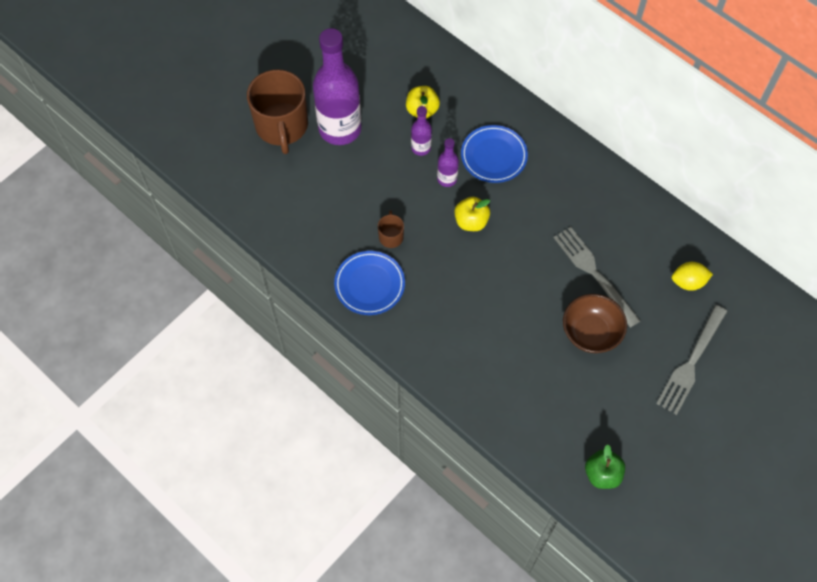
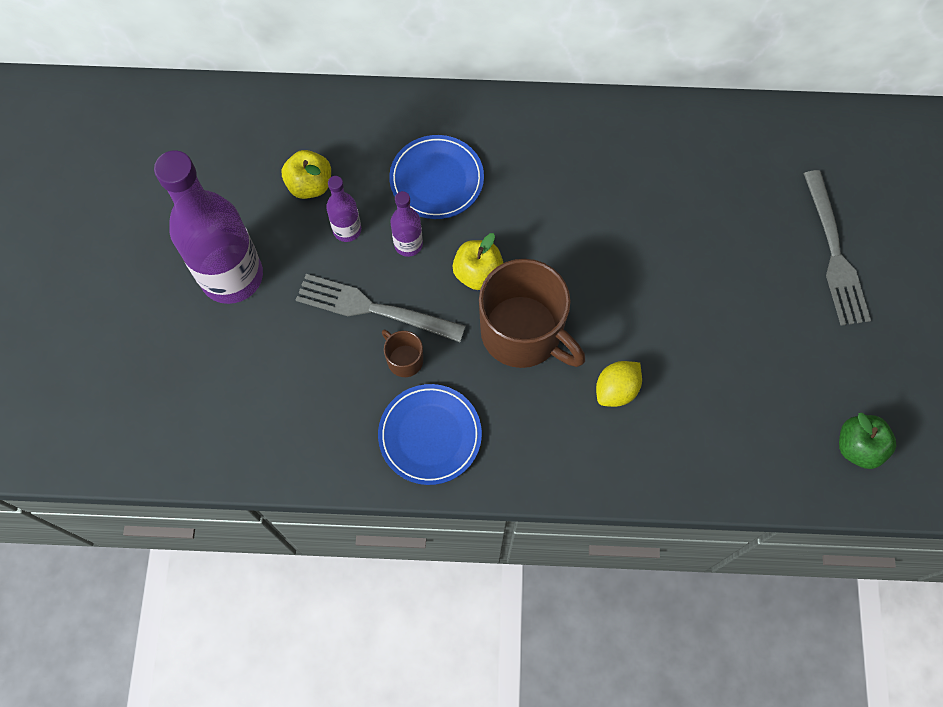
camera: 40 degrees left, 5 degrees up
brown mug [247,69,308,154] -> brown mug moved to [479,259,585,368]
grey fork [553,227,641,328] -> grey fork moved to [296,274,465,342]
brown bowl [563,294,627,353] -> none
yellow lemon [672,262,713,291] -> yellow lemon moved to [596,361,642,407]

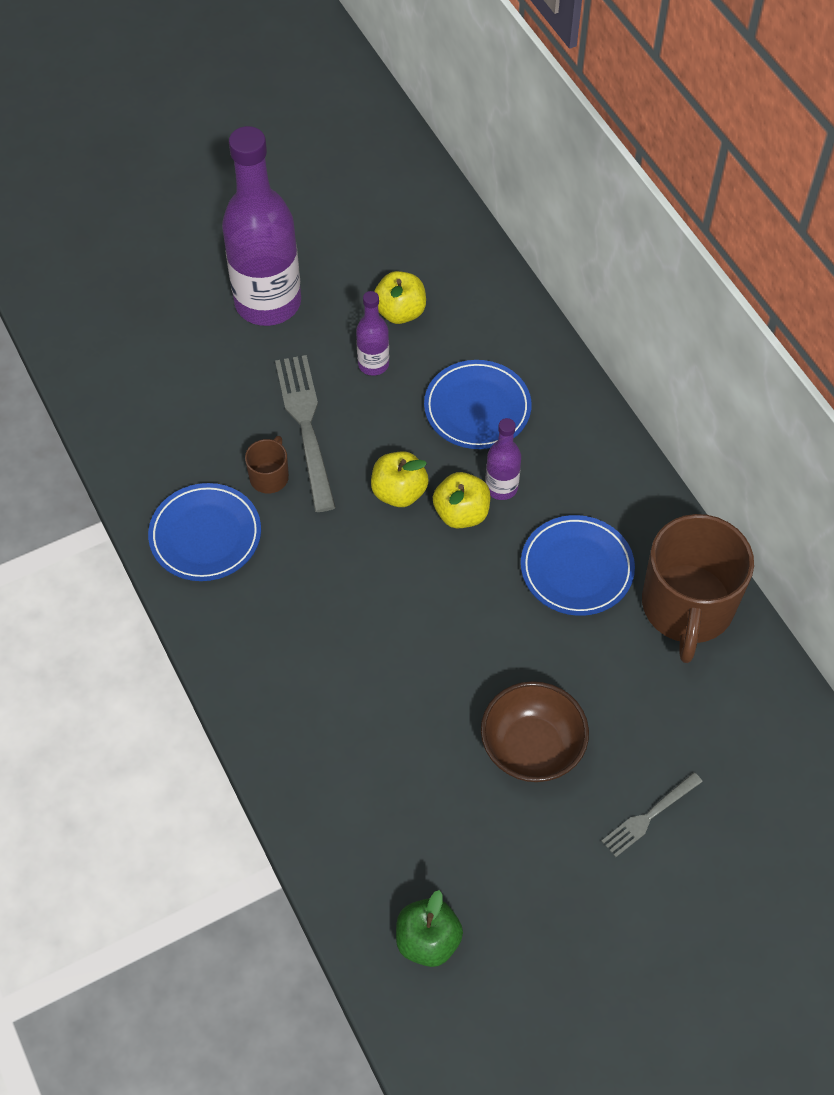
camera: 60 degrees right, 10 degrees down
purple bottle [390,191,423,257] -> purple bottle moved to [486,418,521,500]
brown mug [479,259,585,368] -> brown mug moved to [642,514,754,663]
yellow lemon [596,361,642,407] -> none
grey fork [803,170,871,326] -> grey fork [602,772,703,857], size x0.57
none -> yellow apple [433,472,491,528]
none -> brown bowl [481,681,589,782]
none -> blue plate [521,515,635,616]

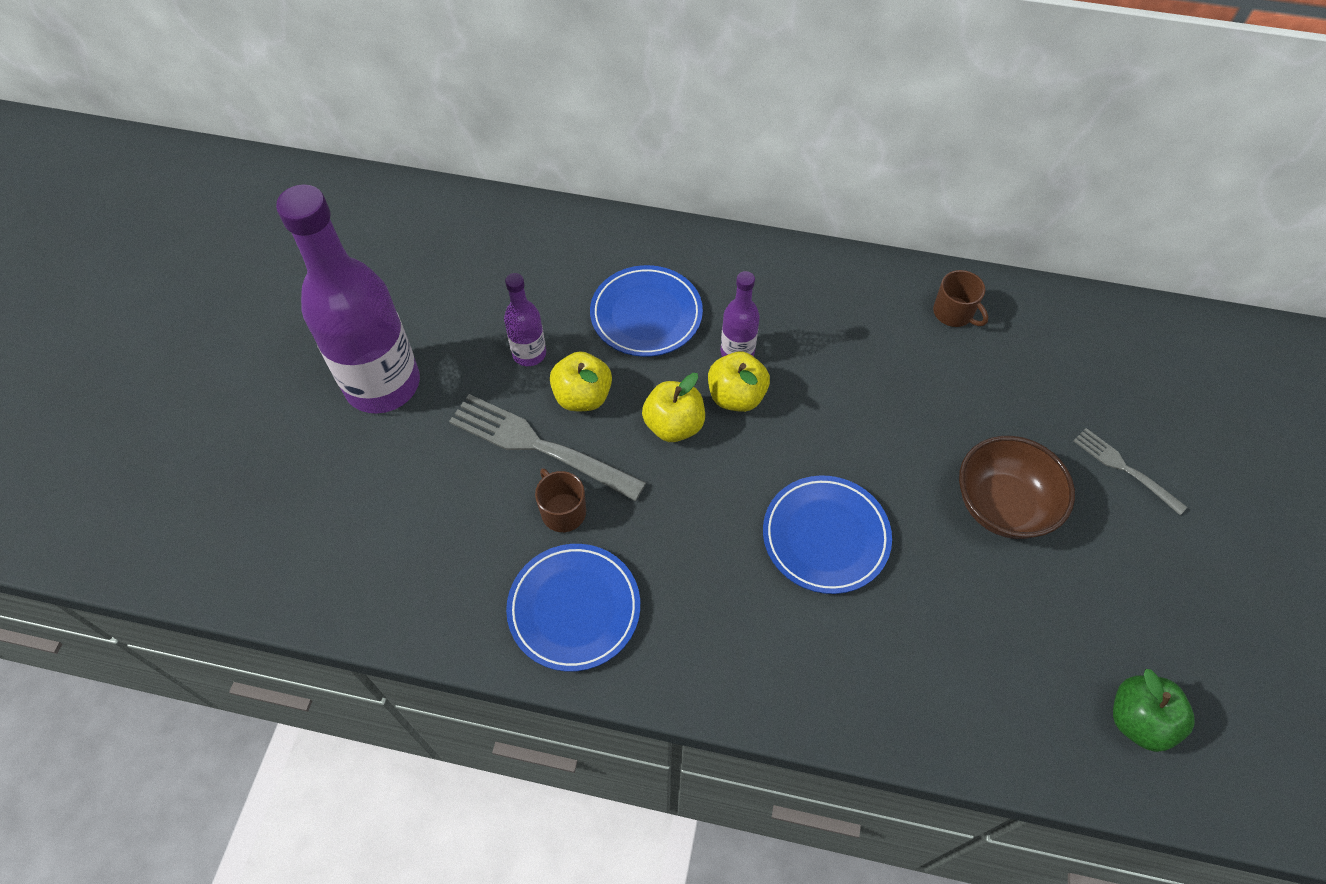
camera: 50 degrees left, 0 degrees up
yellow apple [374,271,426,324] -> yellow apple moved to [550,351,612,411]
blue plate [521,515,635,616] -> blue plate moved to [763,475,892,594]
grey fork [602,772,703,857] -> grey fork turned 135 degrees clockwise [1074,428,1187,515]
brown mug [642,514,754,663] -> brown mug [933,270,988,327], size x0.44

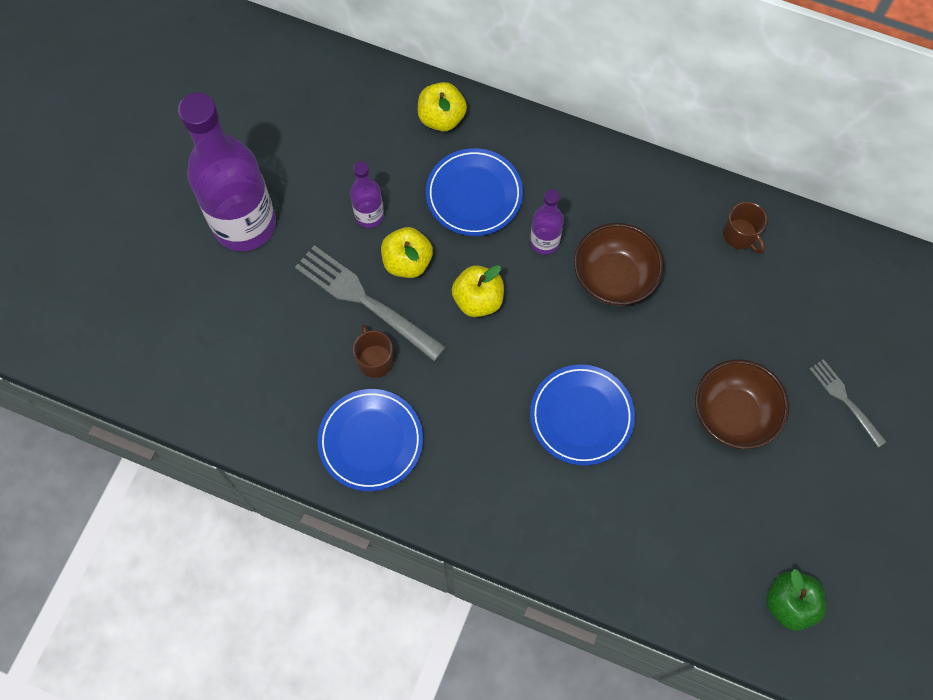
camera: 10 degrees right, 10 degrees up
yellow apple [708,352,770,412] -> yellow apple moved to [418,82,467,131]
none -> brown bowl [574,223,664,306]

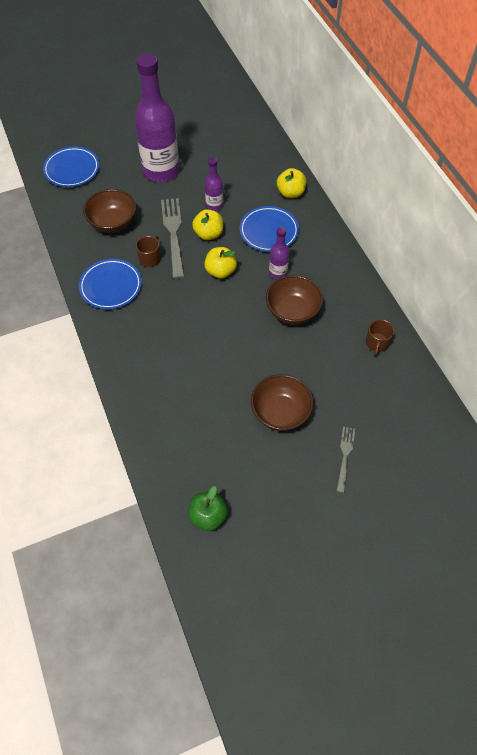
camera: 45 degrees right, 10 degrees down
blue plate [530,365,635,466] -> blue plate moved to [43,147,99,187]
none -> brown bowl [83,189,136,233]

